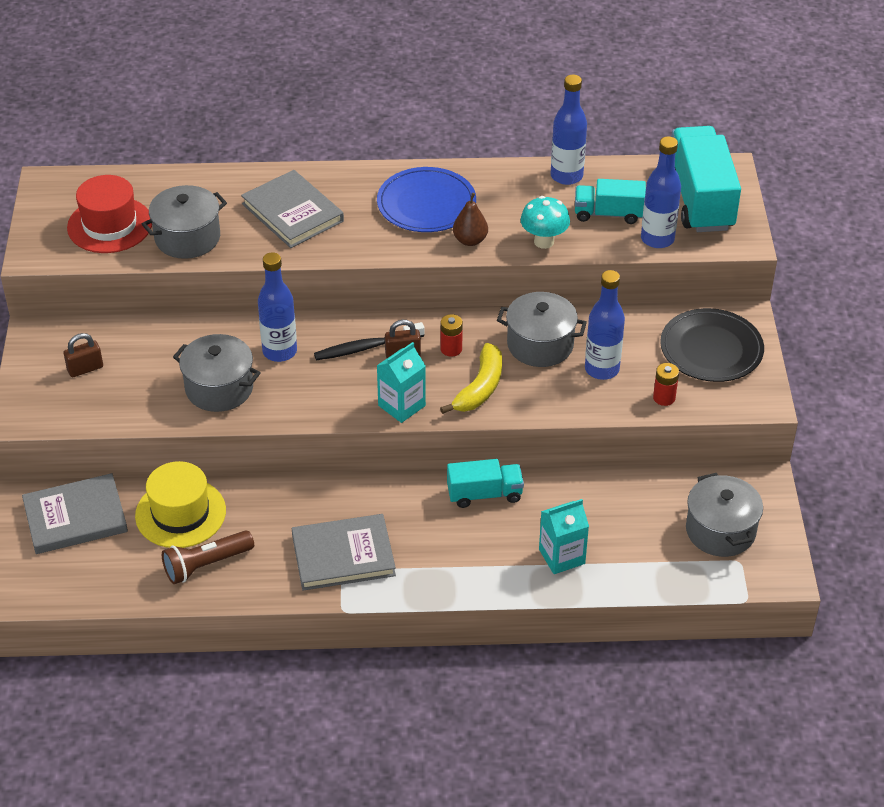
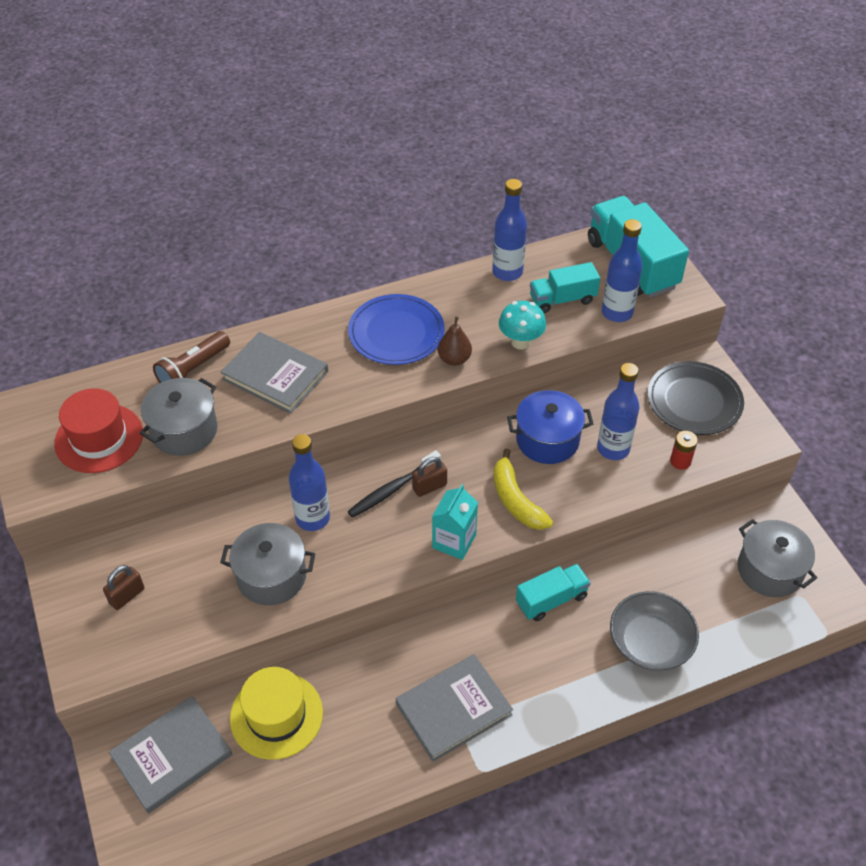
camera: 20 degrees left, 5 degrees up
brown flashlight [162,530,254,584] -> brown flashlight moved to [153,331,230,383]
red battery [440,314,463,357] -> none
yellow banana [440,343,502,414] -> yellow banana turned 150 degrees clockwise [493,448,553,530]
grey pot [497,292,587,367] -> blue pot [507,390,593,464]
turquoise carton [539,499,589,574] -> grey bowl [610,591,699,671]

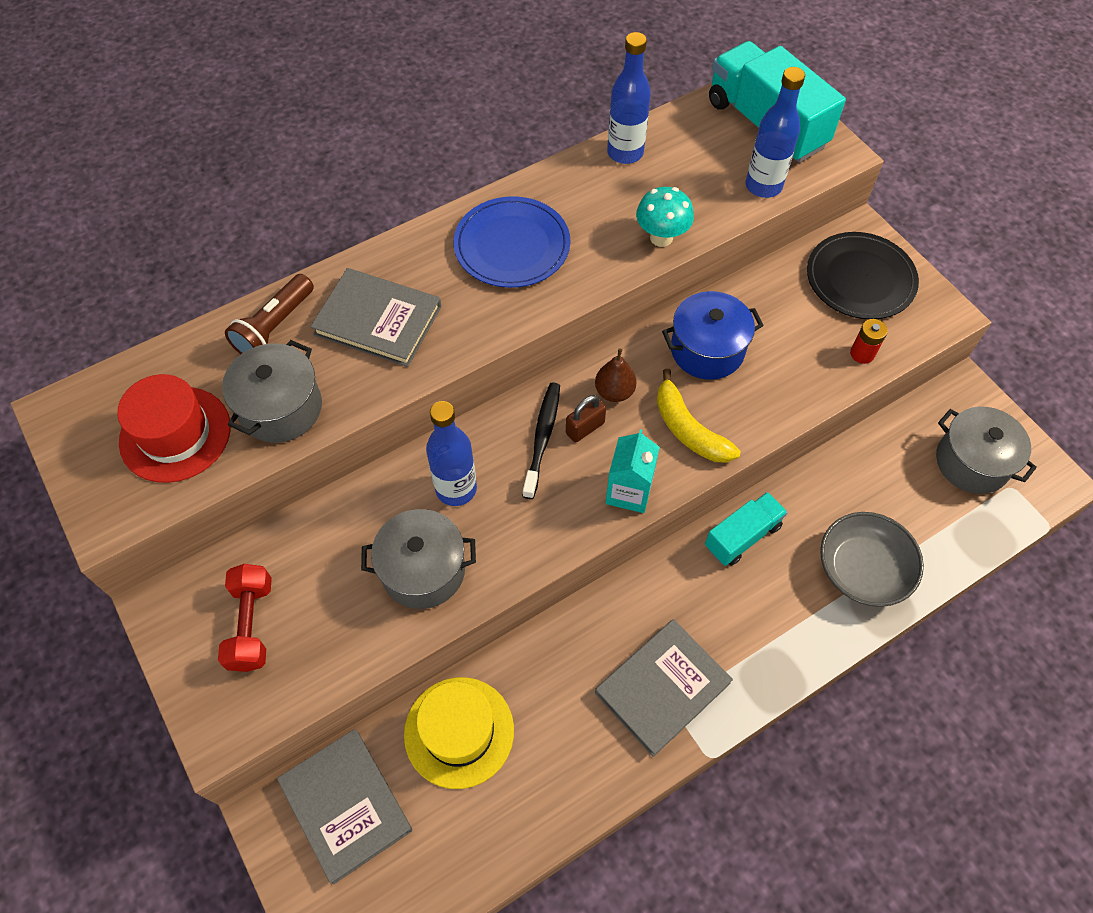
camera: 10 degrees left, 10 degrees up
brown padlock [103,565,145,610] -> red dumbbell [218,564,272,672]
grey book [109,696,232,813] -> grey book turned 75 degrees counterclockwise [277,729,412,884]
black toothbrush [348,450,441,518] -> black toothbrush turned 150 degrees clockwise [522,382,560,499]
brown pear [438,316,472,366] -> brown pear moved to [595,348,637,402]
turquoise truck [530,262,600,313] -> none
blue bottle [597,363,640,460] -> none

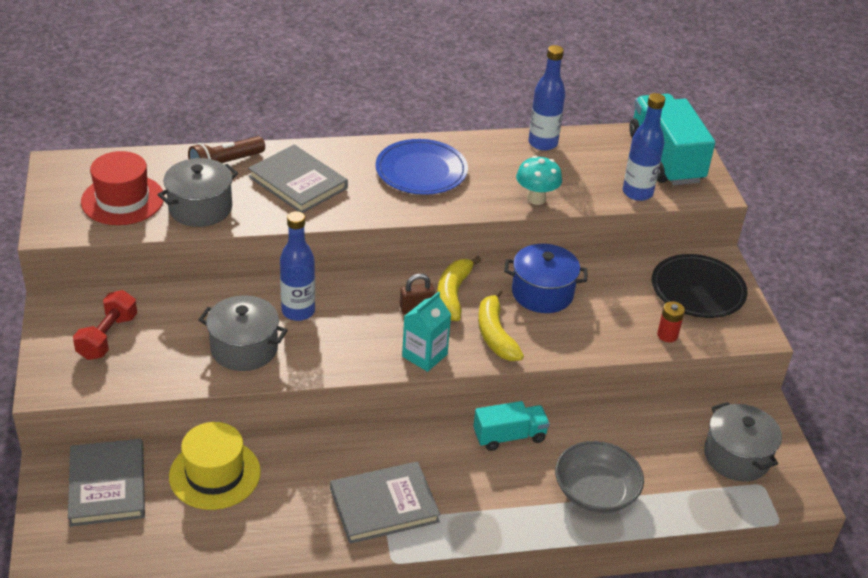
camera: 20 degrees right, 20 degrees down
black toothbrush [522,382,560,499] -> none
brown pear [595,348,637,402] -> yellow banana [437,256,482,321]

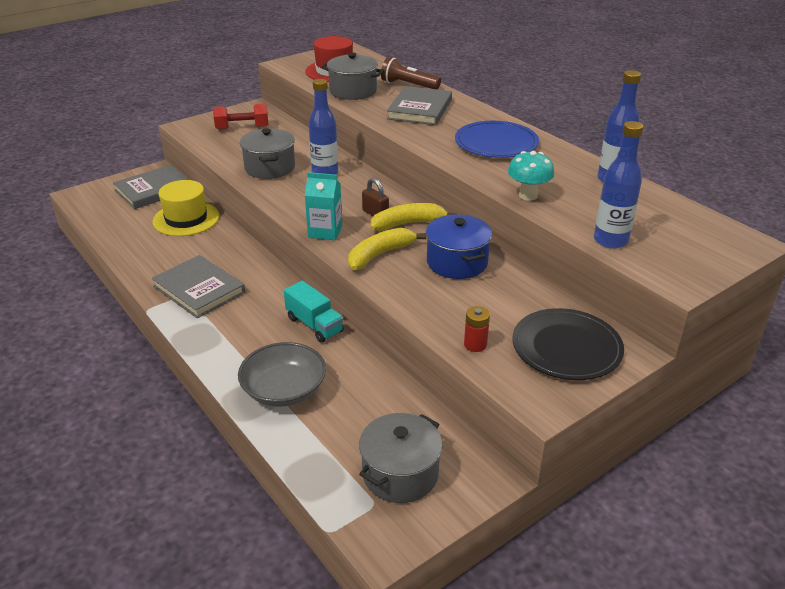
camera: 65 degrees right, 5 degrees down
turquoise truck [629,94,715,185] -> none

